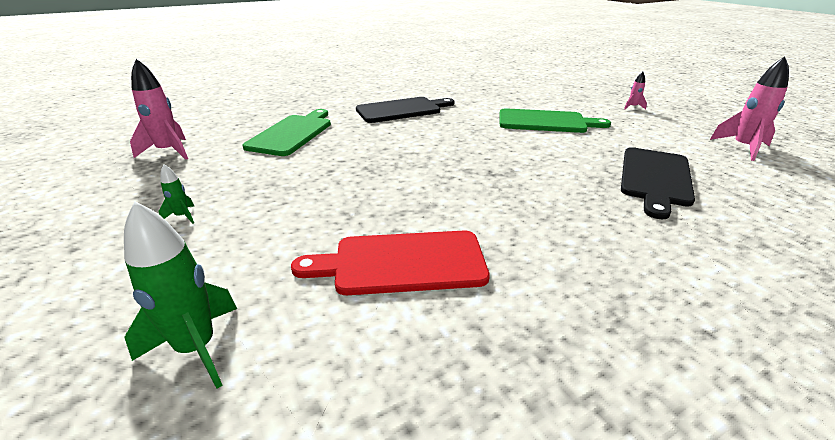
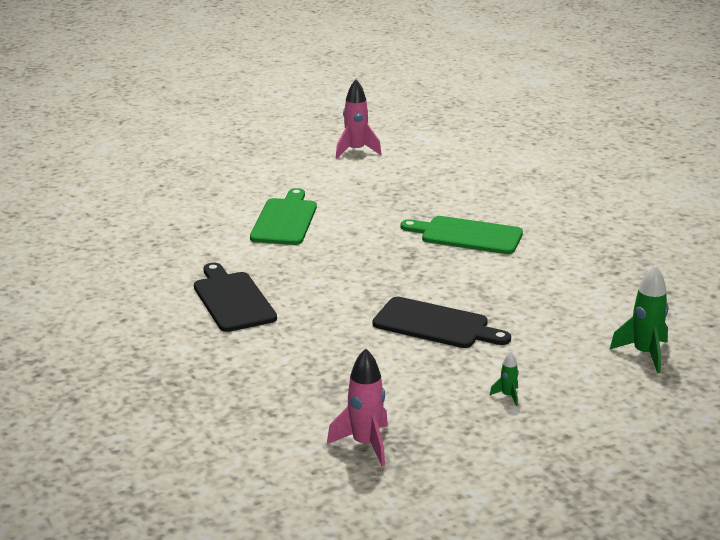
camera: 90 degrees left, 5 degrees down
green cutting board [242,109,331,156] -> green cutting board moved to [400,216,523,254]
red cutting board [291,231,490,295] -> none
black cutting board [621,147,695,219] -> black cutting board moved to [373,297,511,348]
pink rocket [624,72,647,109] -> none

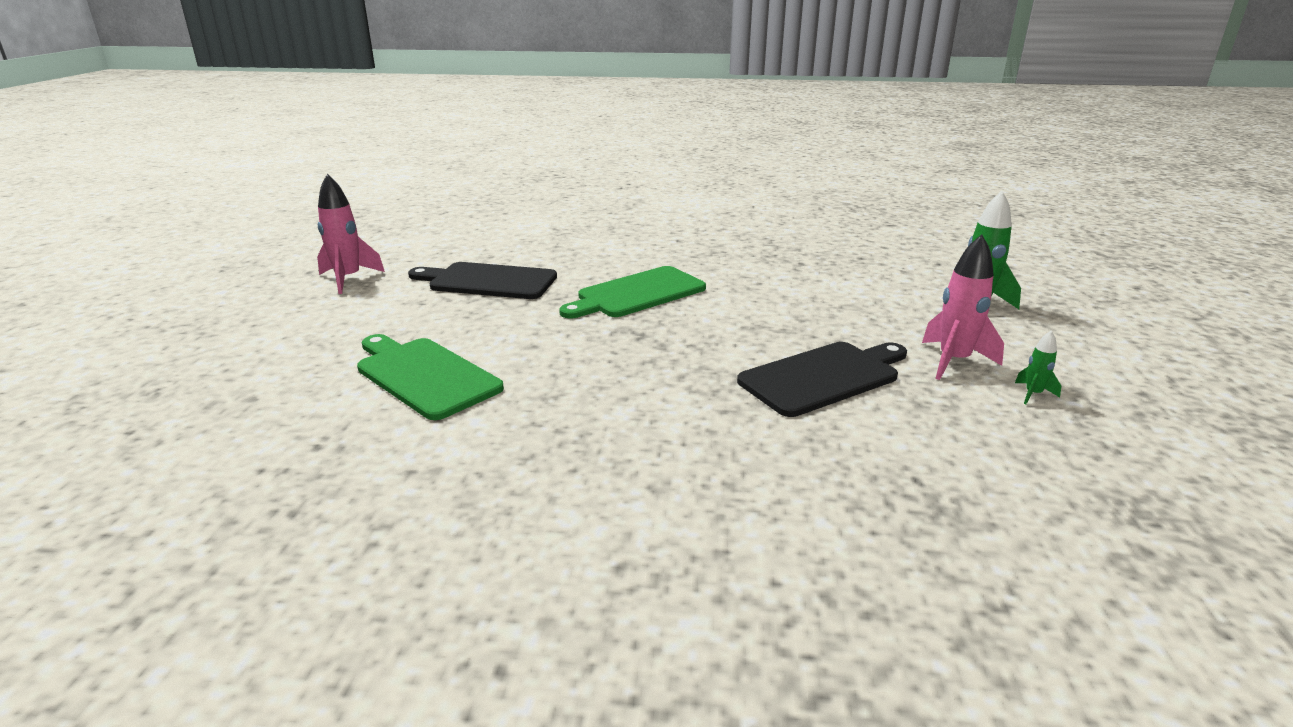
camera: 55 degrees left, 0 degrees up
black cutting board [194,263,277,332] -> black cutting board moved to [408,262,557,299]
pink rocket [327,348,388,466] -> pink rocket moved to [922,234,1004,380]

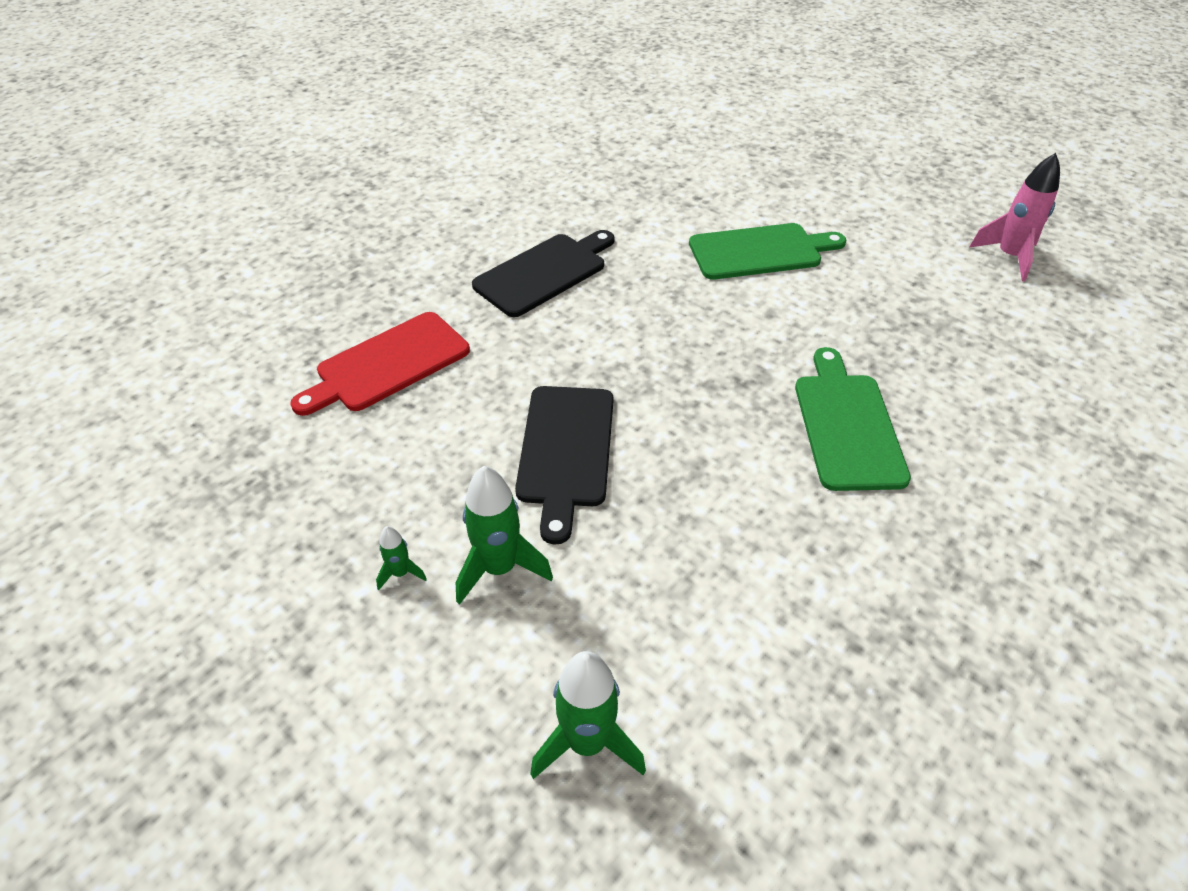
camera: 125 degrees right, 20 degrees up
black cutting board [408,262,557,299] -> black cutting board moved to [472,230,614,317]
pink rocket [922,234,1004,380] -> green rocket [456,466,553,605]
none -> red cutting board [290,312,470,416]

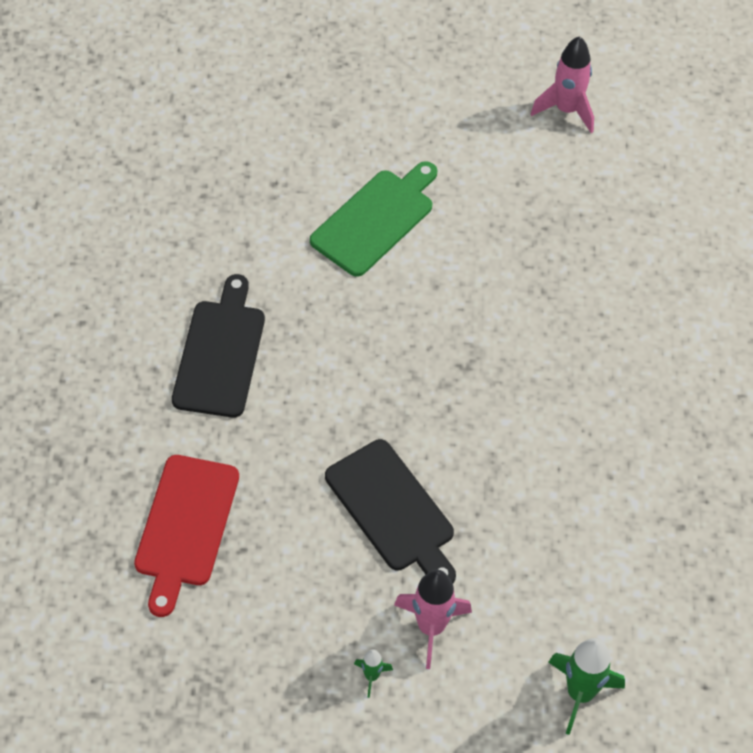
camera: 40 degrees left, 10 degrees up
green rocket [456,466,553,605] -> pink rocket [394,570,472,669]
green cutting board [795,347,911,491] -> none

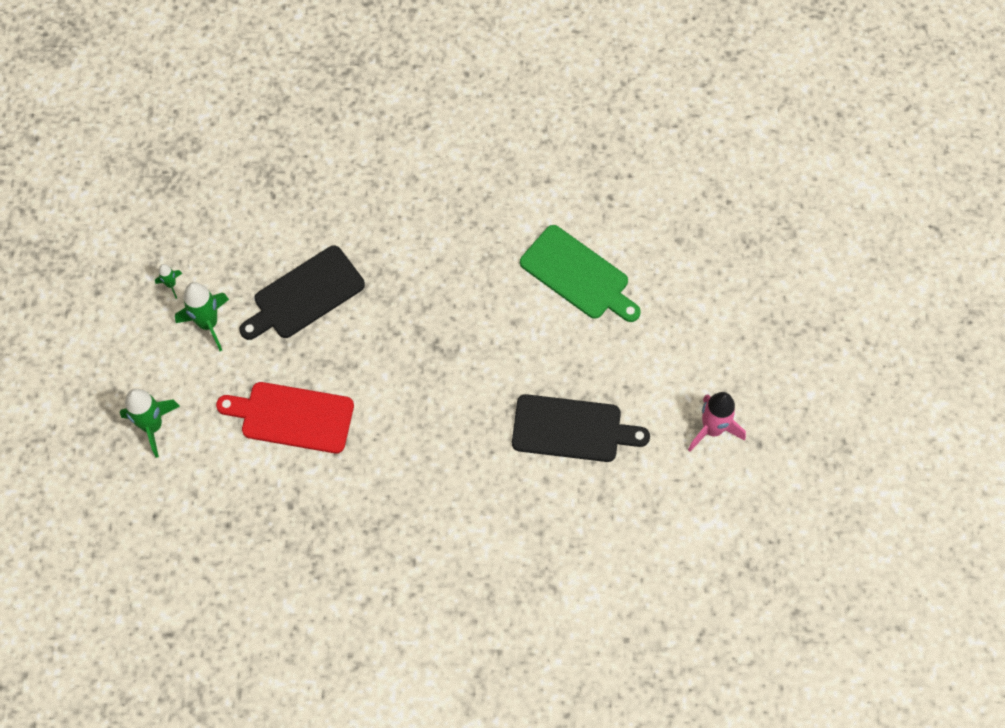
camera: 90 degrees right, 10 degrees up
red cutting board [134,455,239,617] -> red cutting board moved to [216,382,354,453]
black cutting board [172,274,265,418] -> black cutting board moved to [512,394,650,462]
pink rocket [394,570,472,669] -> green rocket [175,282,229,351]

